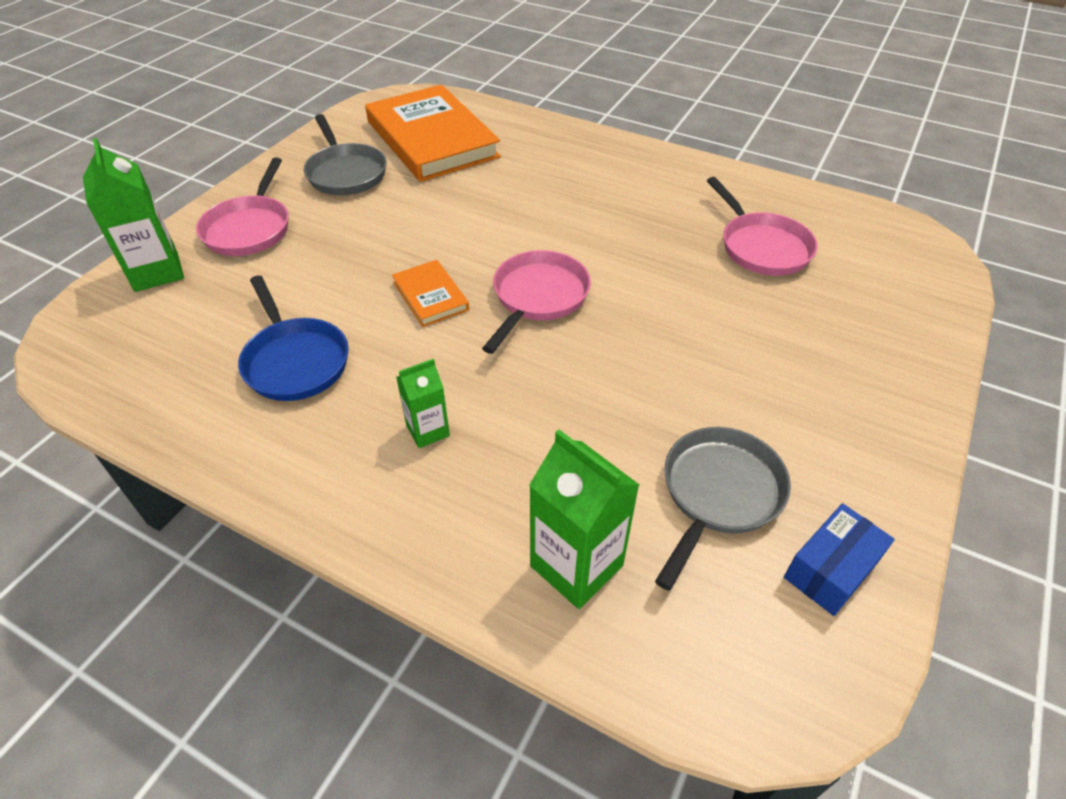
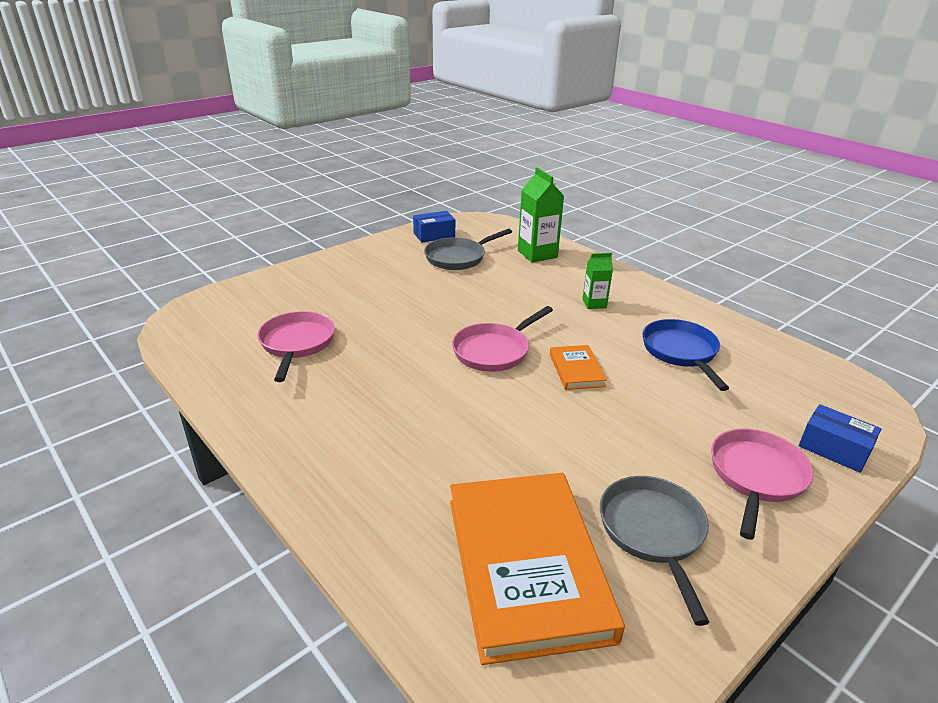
camera: 160 degrees left, 15 degrees down
green carton [83,138,184,292] -> blue box [799,404,881,473]

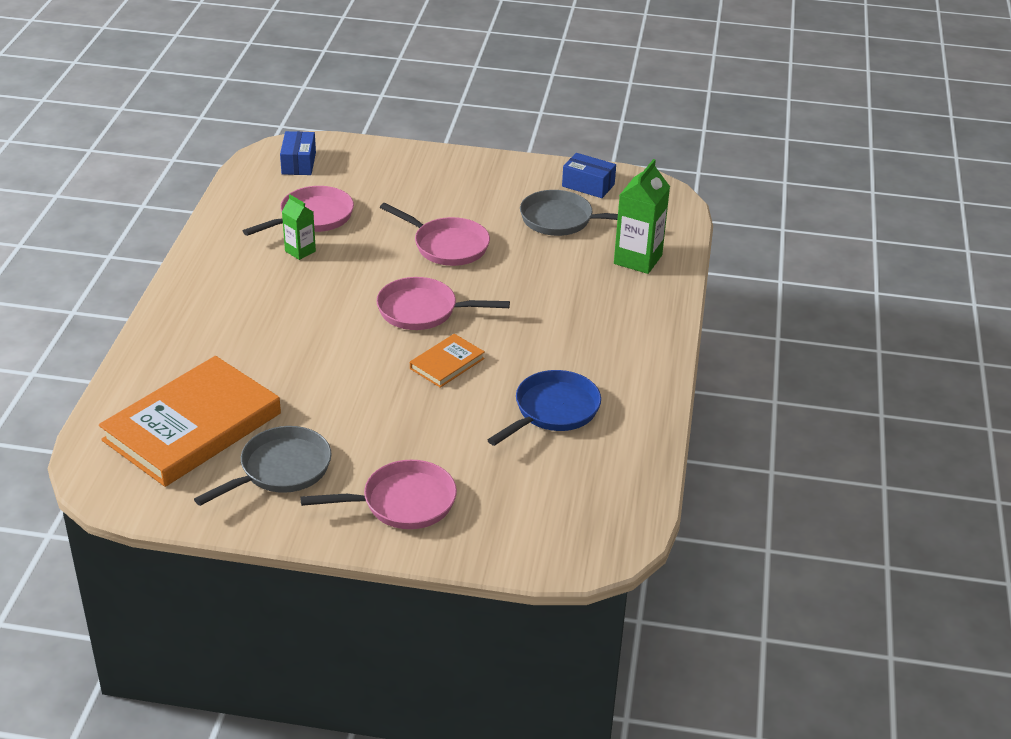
camera: 50 degrees right, 5 degrees up
green carton [582,253,613,309] -> green carton moved to [282,194,316,260]
blue box [799,404,881,473] -> blue box moved to [280,131,316,175]
none -> pink pan [380,203,490,266]

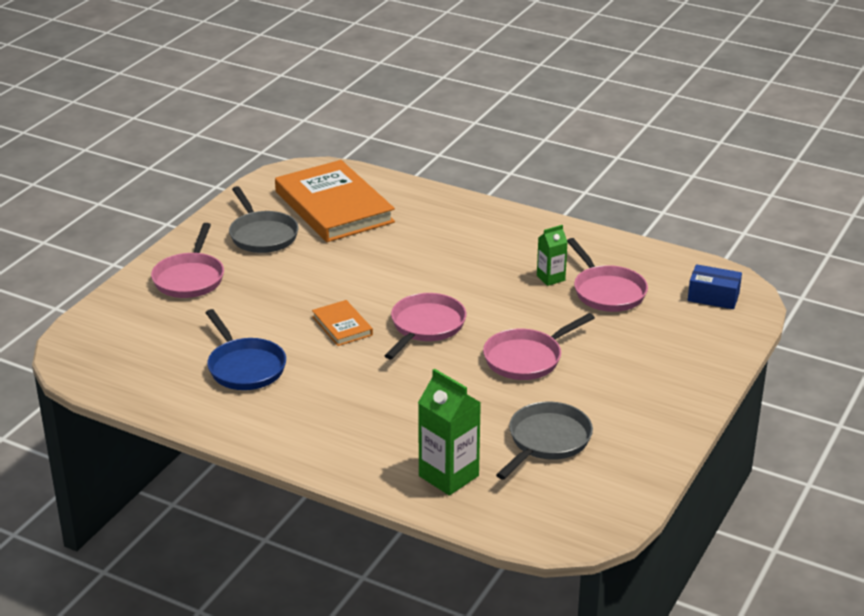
camera: 110 degrees right, 5 degrees down
blue box [562,153,616,198] -> none

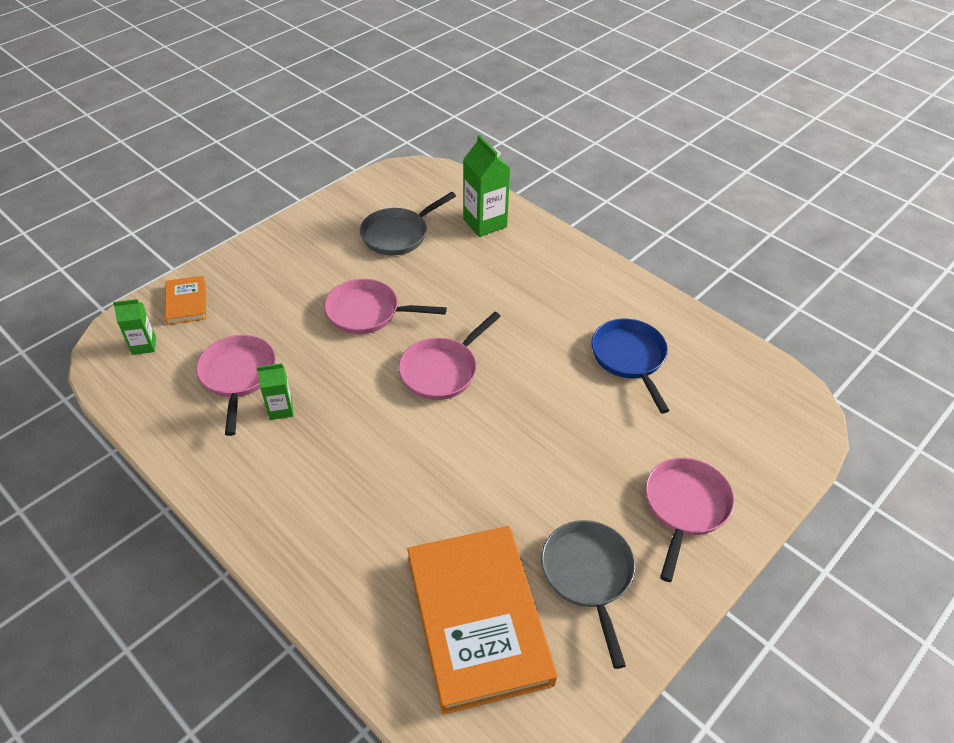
camera: 165 degrees left, 15 degrees up
orange book [312,300,373,346] -> orange book moved to [165,276,206,325]
pink pan [483,313,595,380] -> pink pan turned 150 degrees counterclockwise [324,279,447,334]
blue box [688,264,742,309] -> green carton [113,299,156,355]

